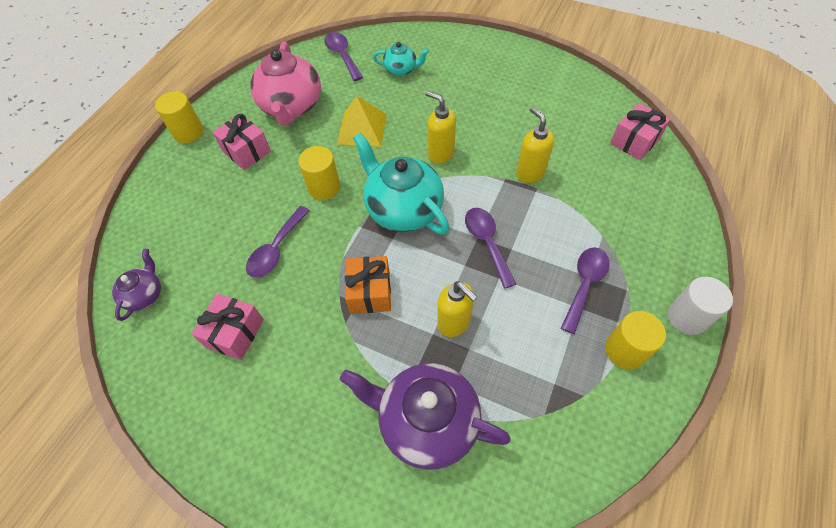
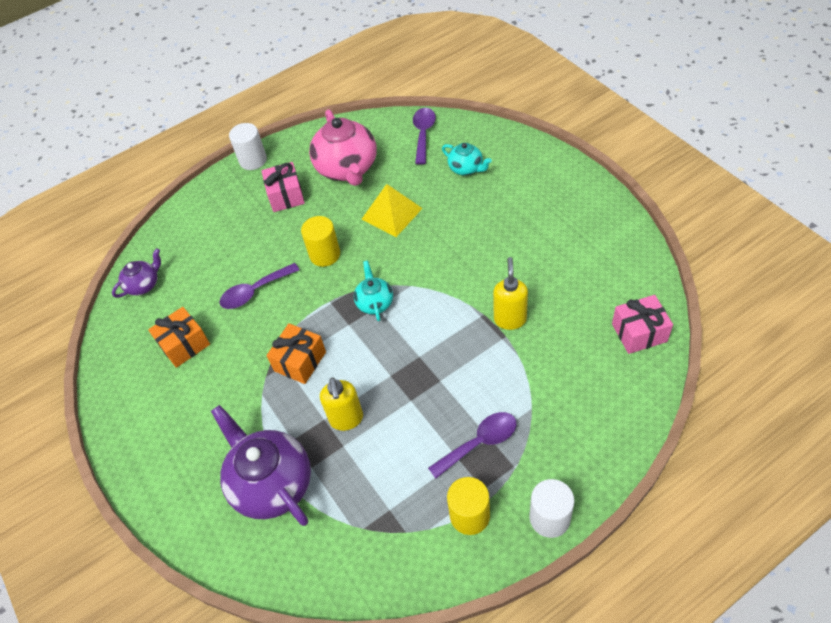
camera: 35 degrees right, 5 degrees down
yellow cylinder [155,91,203,143] -> white cylinder [229,123,267,170]
pink gift [191,293,264,360] -> orange gift [148,307,210,368]
pink teapot [250,42,321,126] -> pink teapot turned 45 degrees counterclockwise [309,109,377,186]
turquoise teapot [353,133,449,235] -> turquoise teapot [354,260,393,321], size x0.52
yellow soap dispenser [425,91,456,164] -> none
purple spoon [465,208,516,289] -> none

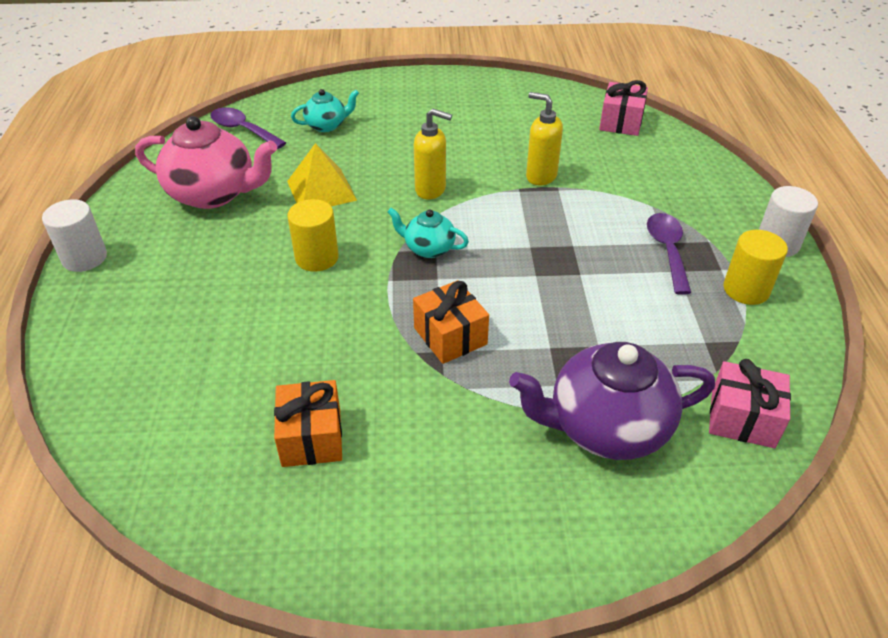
camera: 65 degrees left, 10 degrees down
purple teapot [112,248,161,298] -> none
purple spoon [219,263,299,309] -> none
pink gift [261,162,305,212] -> pink gift moved to [709,359,791,448]
yellow soap dispenser [320,377,363,431] -> yellow soap dispenser moved to [414,109,452,200]

